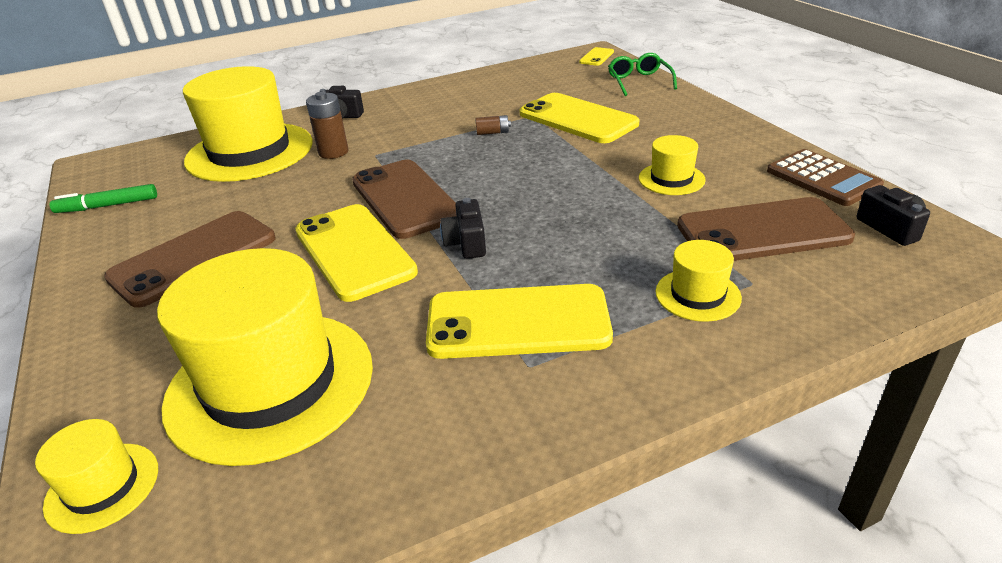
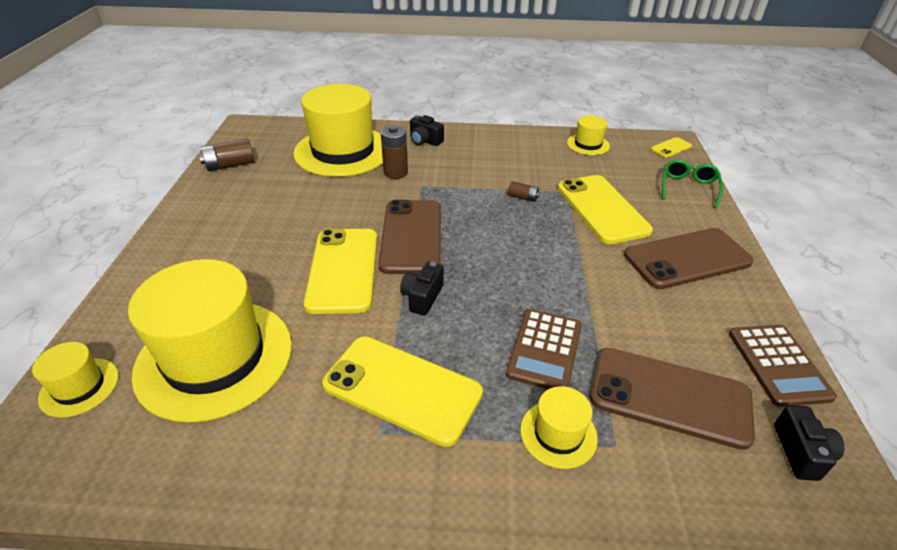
camera: 25 degrees right, 5 degrees up
green marker [50,184,157,213] -> brown battery [199,139,255,171]
brown phone [104,211,276,308] -> brown phone moved to [624,228,754,289]
yellow hat [639,135,706,195] -> yellow hat moved to [567,115,610,155]
none -> brown calculator [506,309,582,389]

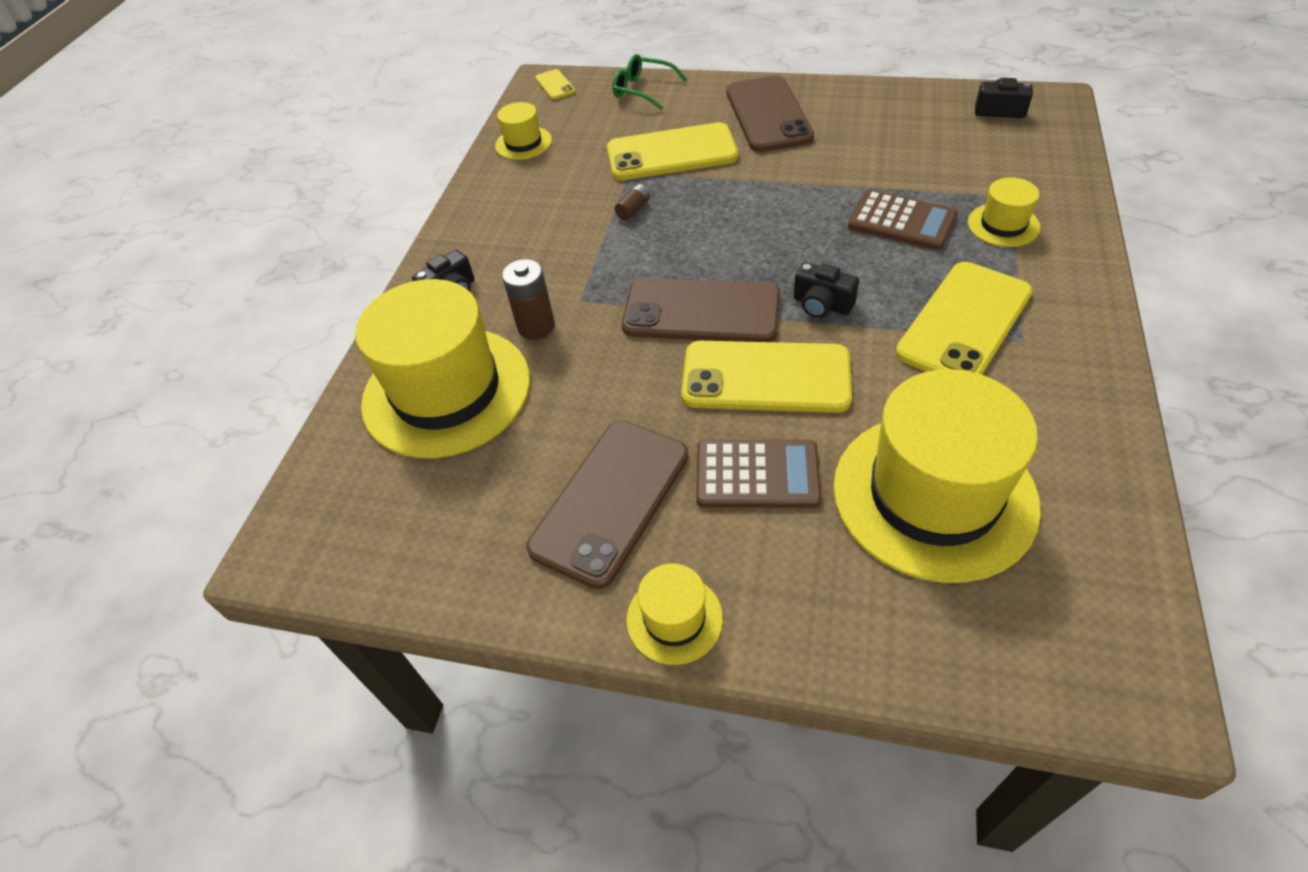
camera: 75 degrees left, 10 degrees up
yellow hat [32,342,119,418] -> yellow hat moved to [626,563,723,665]
brown battery [199,139,255,171] -> none
brown phone [590,348,755,450] -> brown phone moved to [527,421,688,589]
brown calculator [729,325,837,407] -> brown calculator moved to [696,440,821,508]

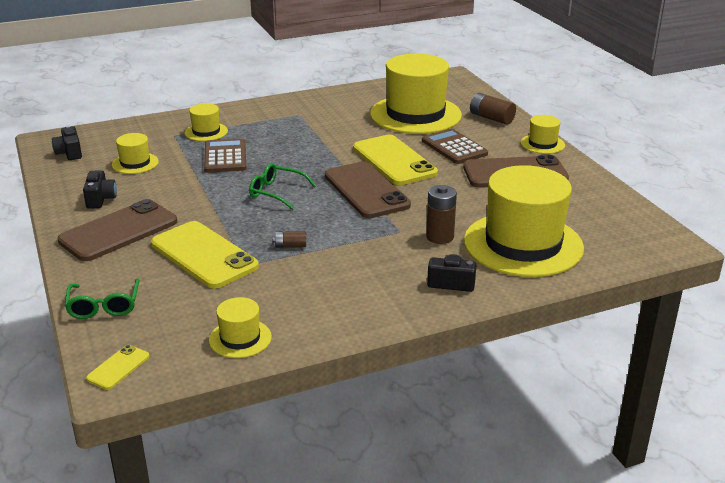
camera: 130 degrees left, 20 degrees down
black camera [794,262,859,318] -> black camera moved to [83,170,117,209]
yellow phone [895,262,1033,375] -> none
none -> yellow hat [112,133,159,174]
none -> green glasses [249,163,317,210]
none -> brown battery [470,93,516,125]

